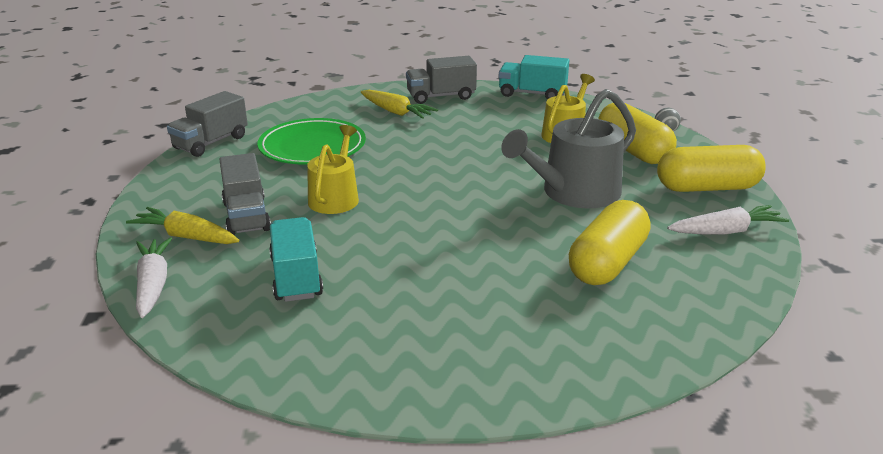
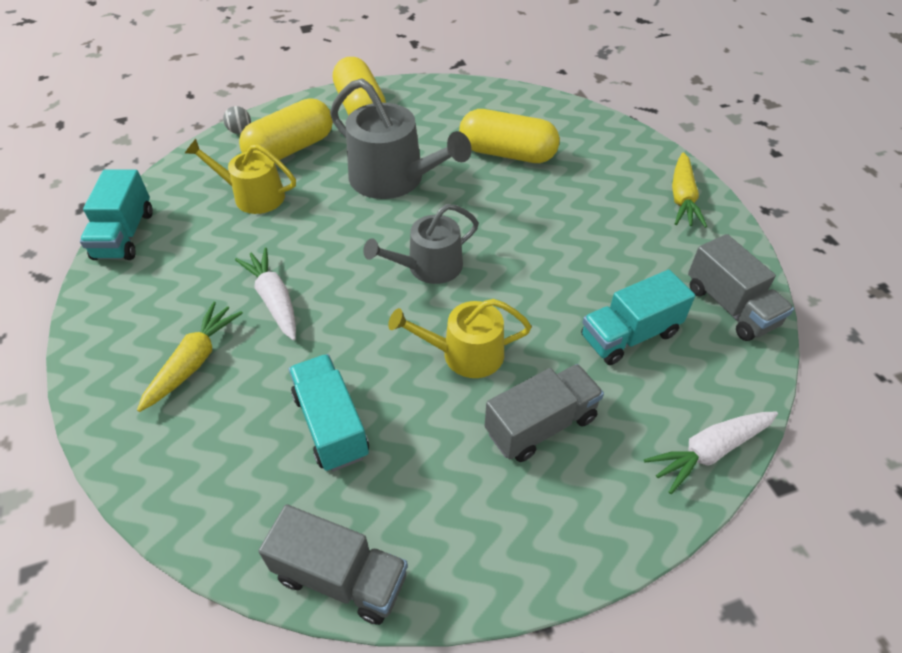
camera: 105 degrees left, 20 degrees up
yellow carrot [126,207,239,244] -> yellow carrot moved to [672,152,707,228]
green plate [257,118,366,164] -> turquoise truck [289,354,369,471]
grey truck [406,56,477,104] -> grey truck moved to [688,234,794,341]
white carrot [667,205,789,235] -> white carrot moved to [235,247,296,341]
none -> grey watering can [363,204,479,284]

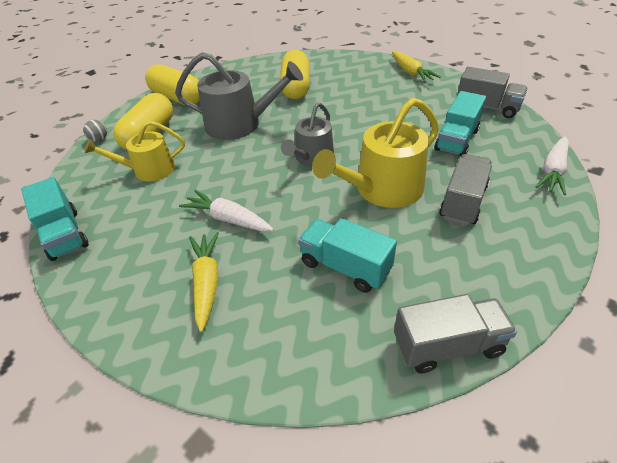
camera: 30 degrees left, 5 degrees down
yellow watering can [388,299,532,378] -> yellow watering can [312,98,439,208], size x1.55
yellow capsule [459,109,560,163] -> yellow capsule turned 75 degrees counterclockwise [280,50,310,99]

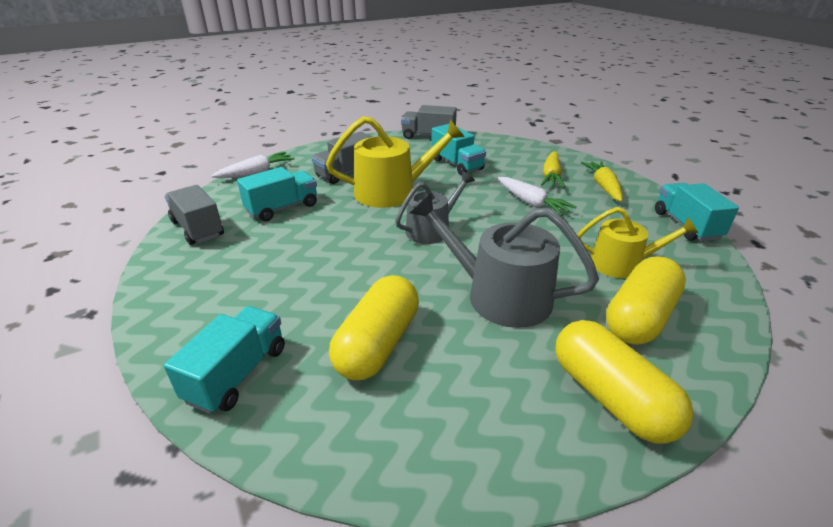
camera: 160 degrees left, 10 degrees down
grey ball [83,120,107,142] -> none
yellow carrot [392,51,441,82] -> yellow carrot moved to [581,161,623,202]
none -> turquoise truck [164,306,285,414]

